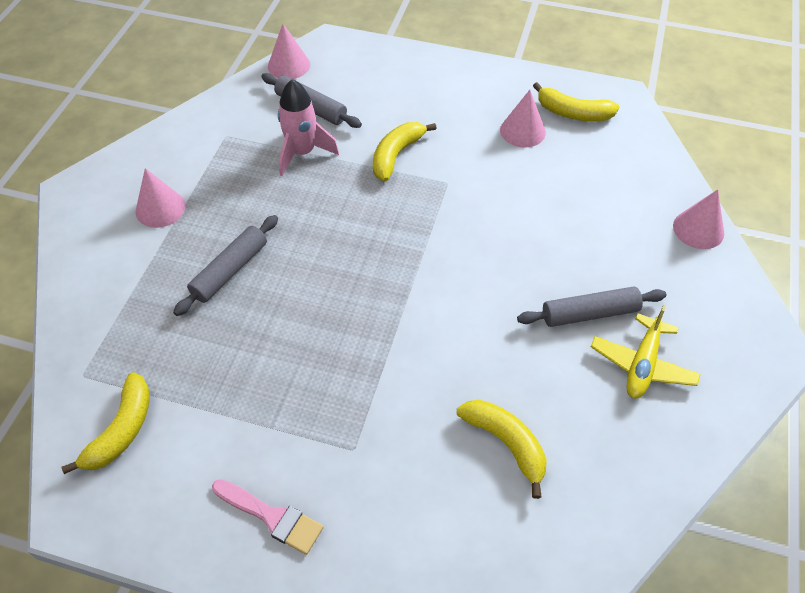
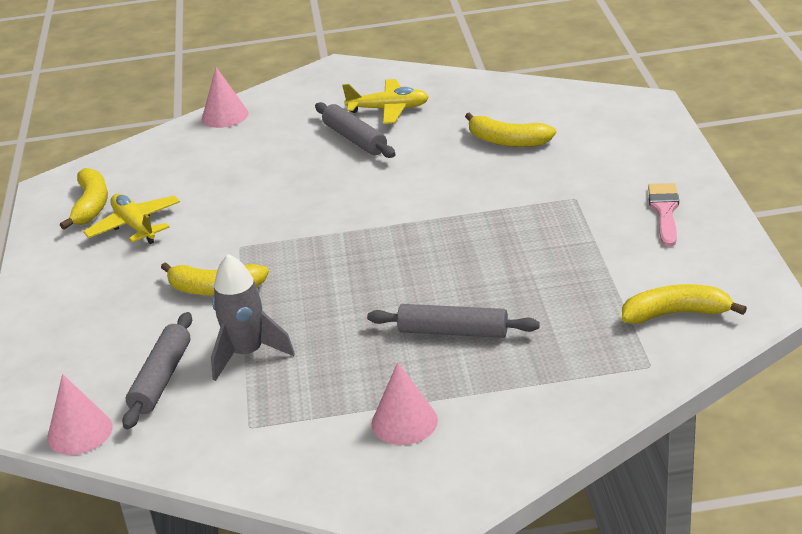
camera: 110 degrees left, 20 degrees down
pink rocket [278,79,339,176] -> grey rocket [211,254,295,381]
yellow banana [457,400,547,499] -> yellow banana turned 90 degrees counterclockwise [465,112,556,147]
pink cone [500,90,546,148] -> yellow plane [83,193,180,244]

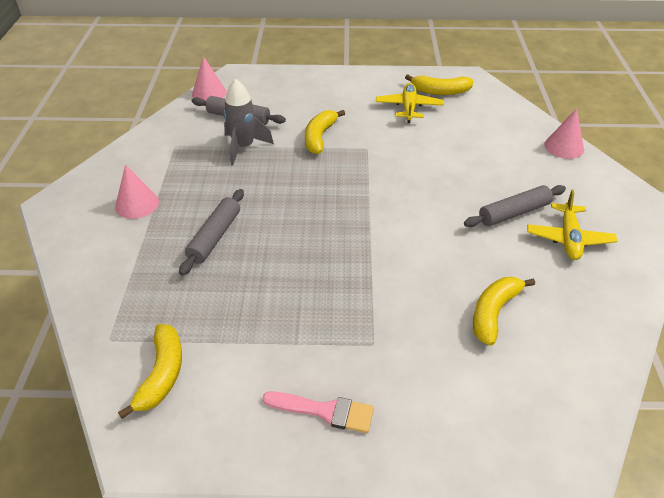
camera: 95 degrees right, 10 degrees up
yellow plane [83,193,180,244] -> yellow plane turned 60 degrees counterclockwise [376,83,444,123]

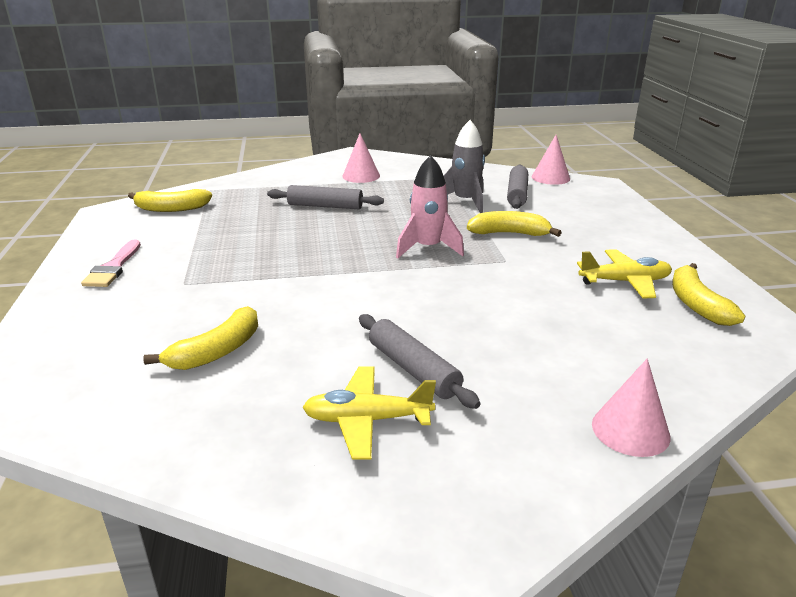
camera: 80 degrees right, 15 degrees down
yellow banana [473,277,535,346] -> yellow banana turned 105 degrees clockwise [143,306,258,370]
none -> pink rocket [396,155,464,258]

